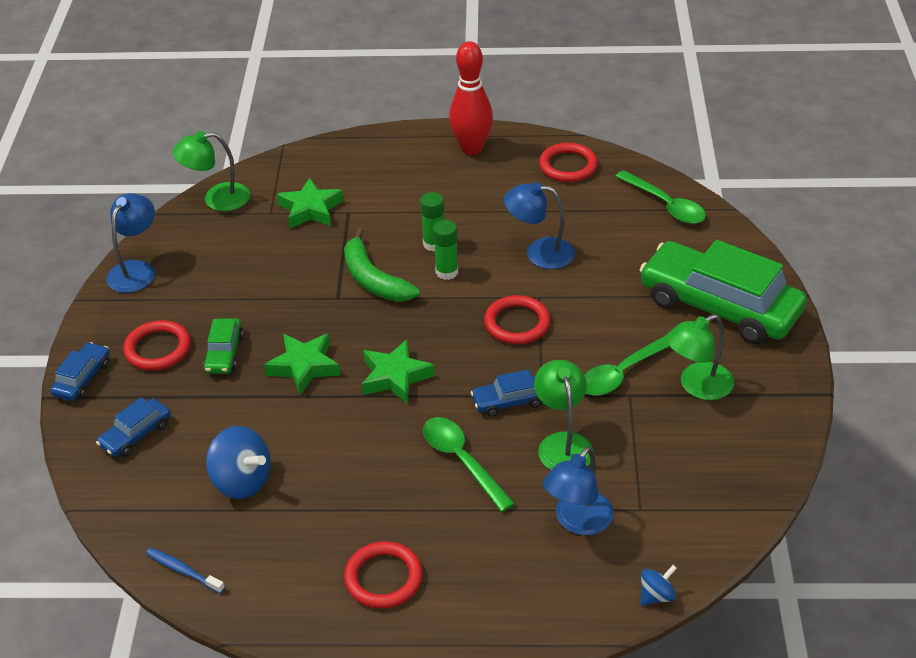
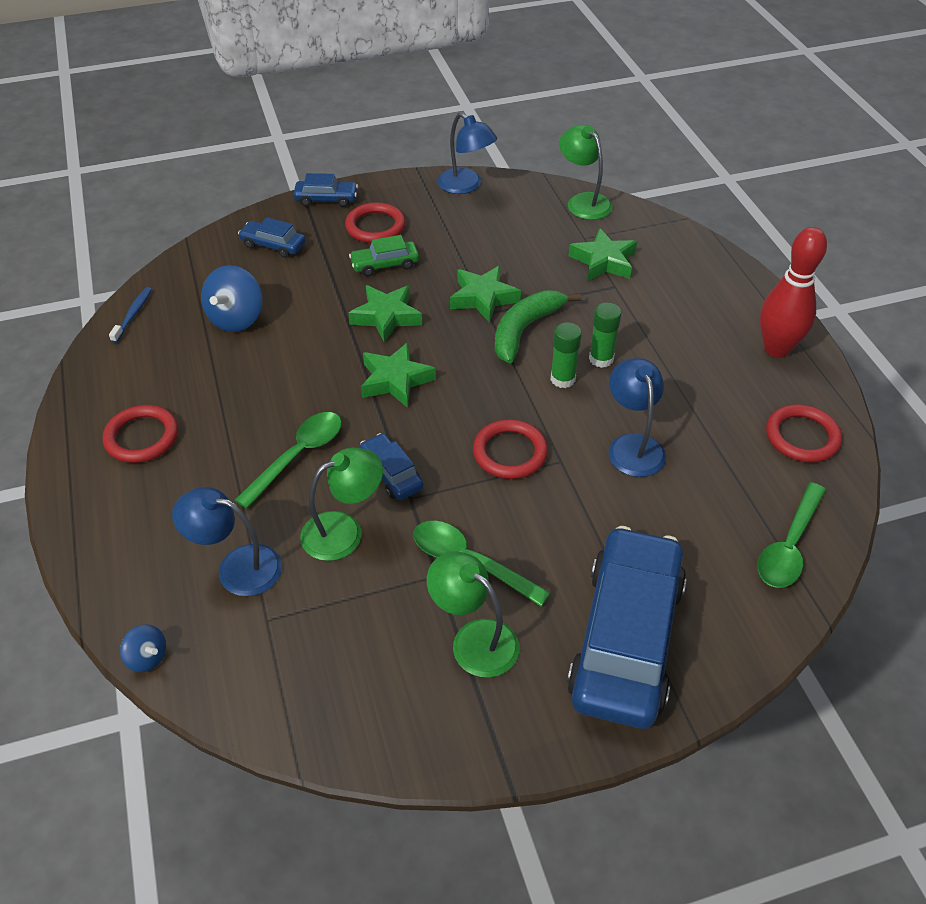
camera: 70 degrees right, 5 degrees up
blue lamp [106,193,155,293] -> blue lamp turned 45 degrees clockwise [437,113,497,194]
green car [639,240,807,344] -> blue car [567,526,686,729]
none -> green star [450,265,521,323]

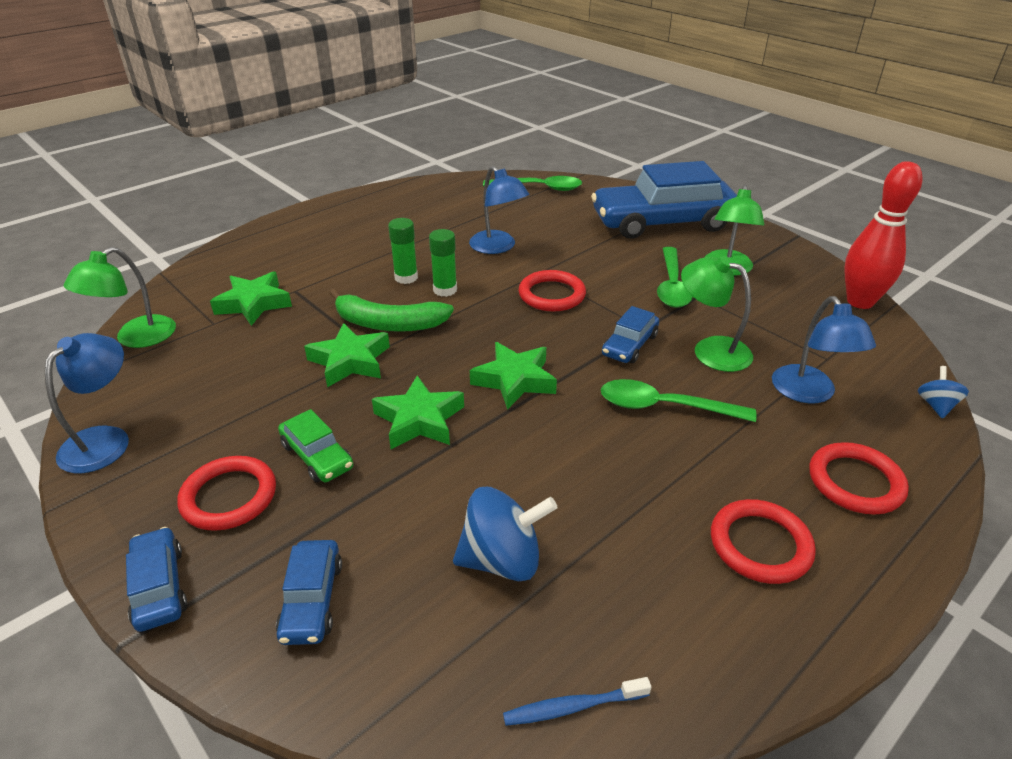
camera: 115 degrees left, 10 degrees down
blue lamp [608,358,666,477] -> blue lamp turned 90 degrees counterclockwise [469,166,530,254]
red bowling pin [760,227,827,358] -> red bowling pin moved to [844,161,923,309]
red ring [766,404,842,463] -> red ring moved to [809,442,909,514]

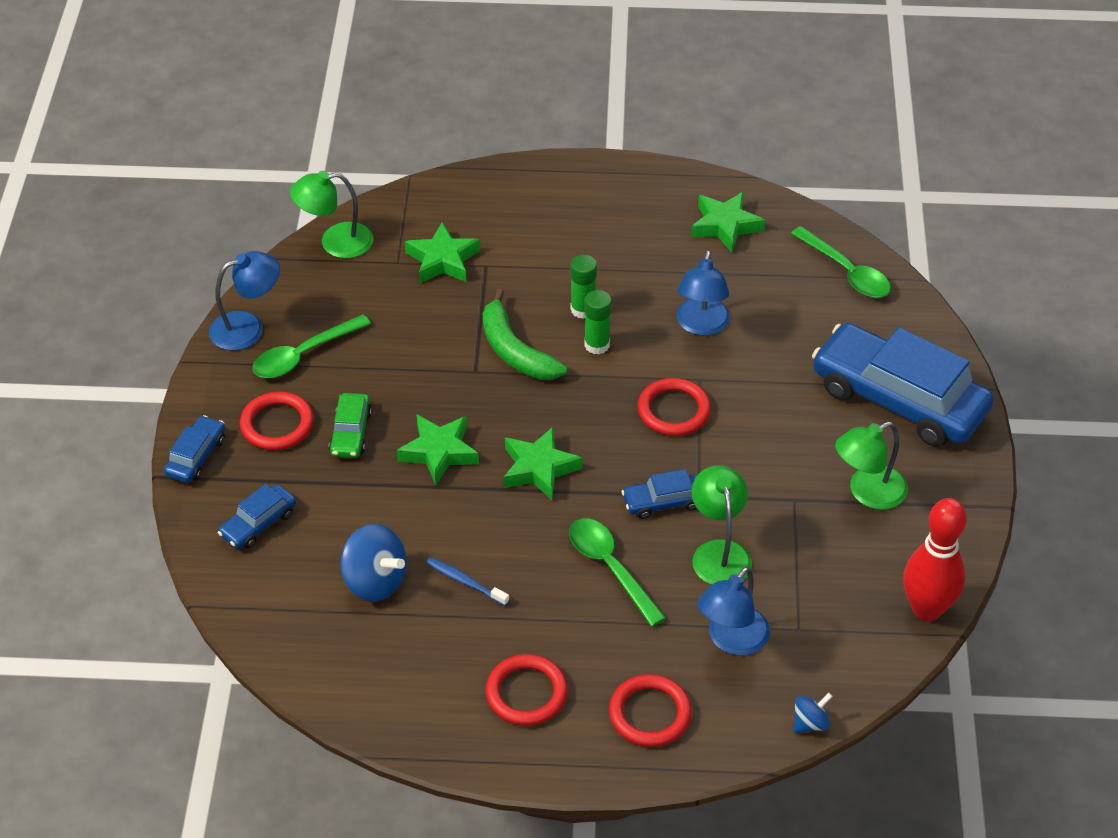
camera: 45 degrees right, 10 degrees up
green star [304,323,390,387] -> green star moved to [691,192,765,253]
blue toothbrush [503,677,651,726] -> blue toothbrush moved to [426,557,509,606]
green spoon [657,247,693,308] -> green spoon moved to [252,314,371,378]

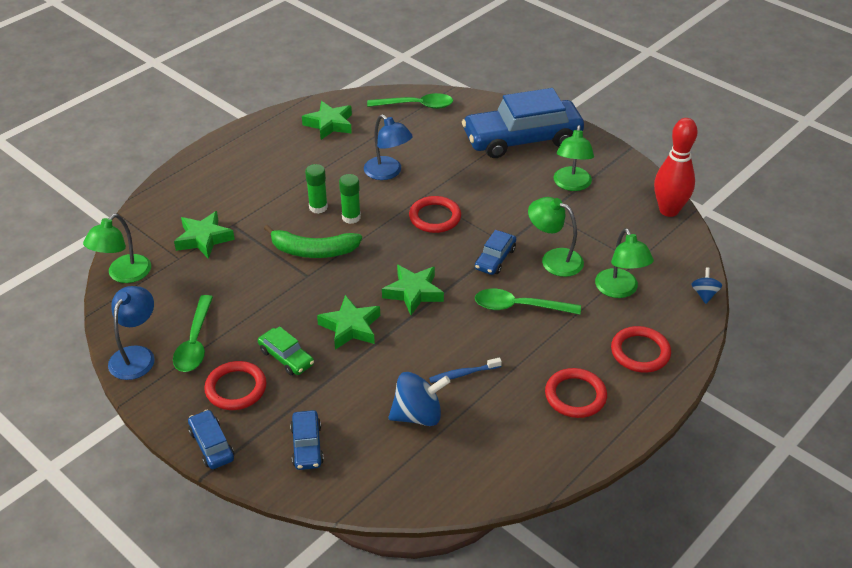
camera: 50 degrees left, 5 degrees down
blue lamp [697,567,770,656] -> green lamp [595,228,654,298]

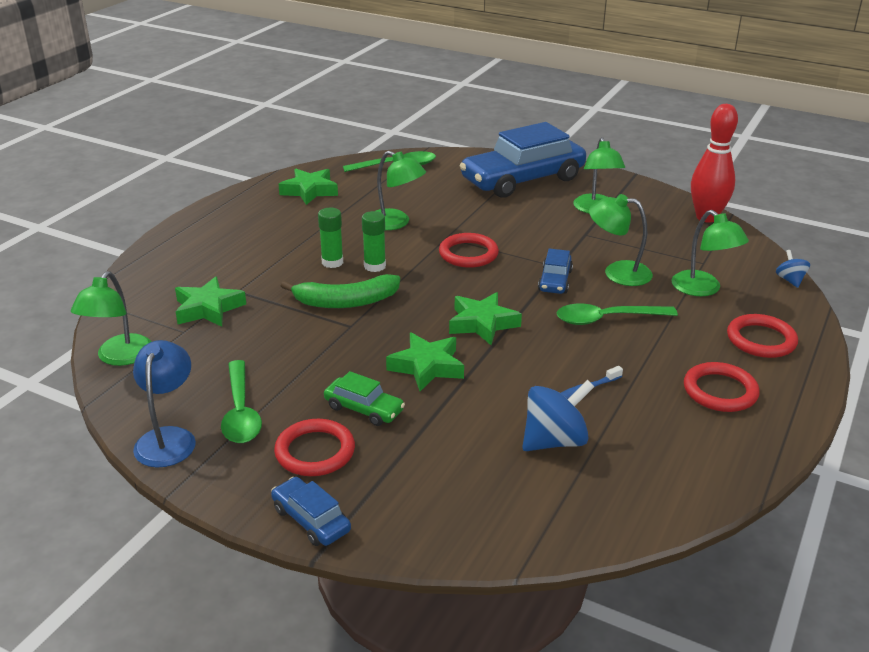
camera: 15 degrees left, 10 degrees down
blue car [290,410,324,470] -> none
blue lamp [364,114,413,180] -> green lamp [376,151,426,230]

